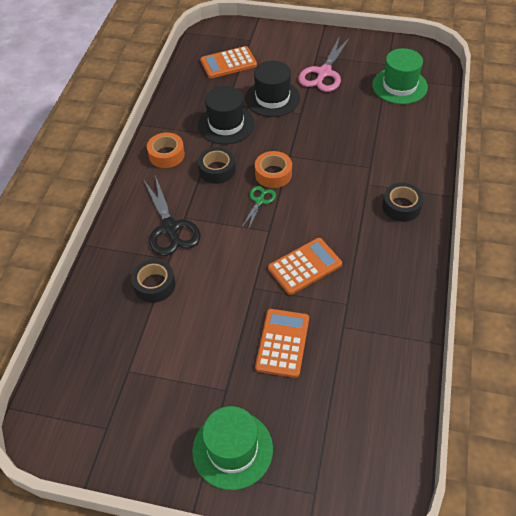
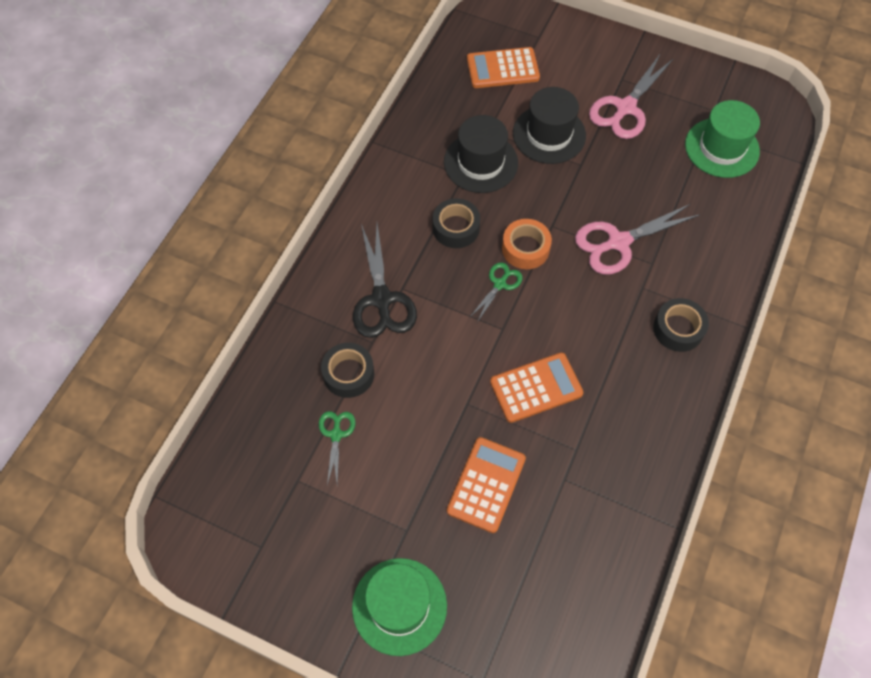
camera: 10 degrees right, 10 degrees up
orange tape [147,132,185,168] -> none
none -> green scissors [319,411,356,485]
none -> pink scissors [575,204,700,274]

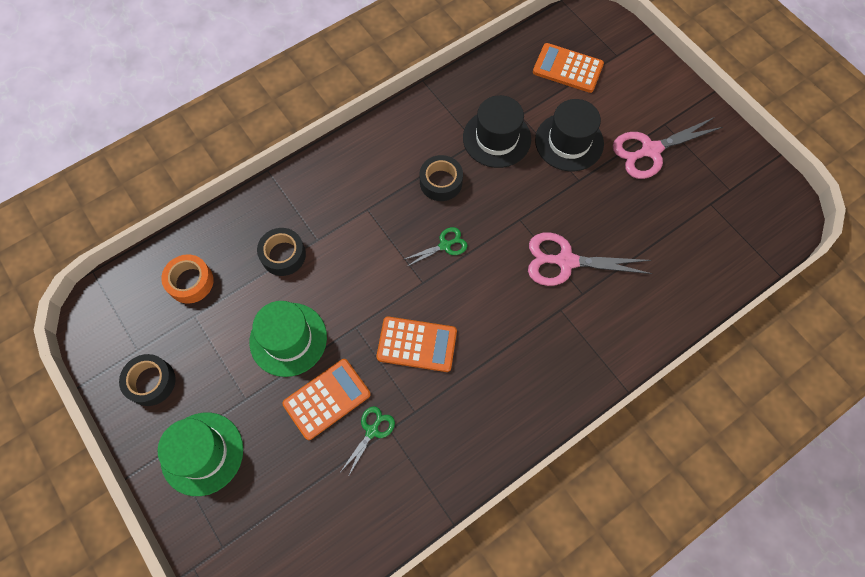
camera: 30 degrees right, 5 degrees up
green scissors [319,411,356,485] -> green scissors moved to [341,406,395,477]
black scissors [353,224,417,338] -> none
orange tape [502,219,552,269] -> orange tape moved to [161,254,214,304]
black tape [653,298,709,352] -> black tape moved to [119,354,176,406]
green hat [685,100,760,178] -> green hat moved to [249,301,327,377]

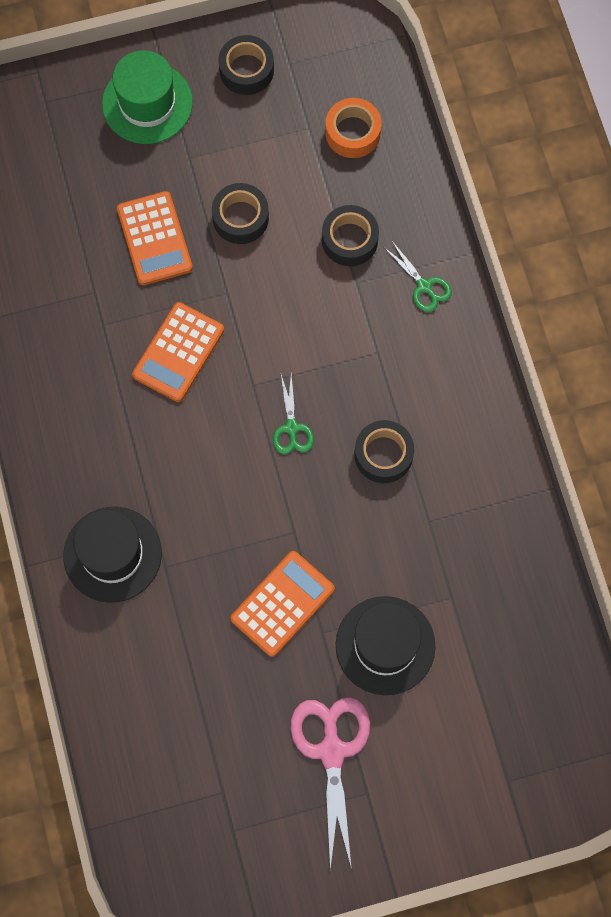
camera: 110 degrees right, 5 degrees up
green hat [249,301,327,377] -> black tape [212,183,269,244]
green scissors [341,406,395,477] -> green scissors moved to [384,241,452,312]
black hat [463,95,531,168] -> black hat moved to [63,507,162,603]
pink scissors [528,232,652,286] -> none
orange calculator [533,43,604,93] -> orange calculator moved to [231,551,335,657]

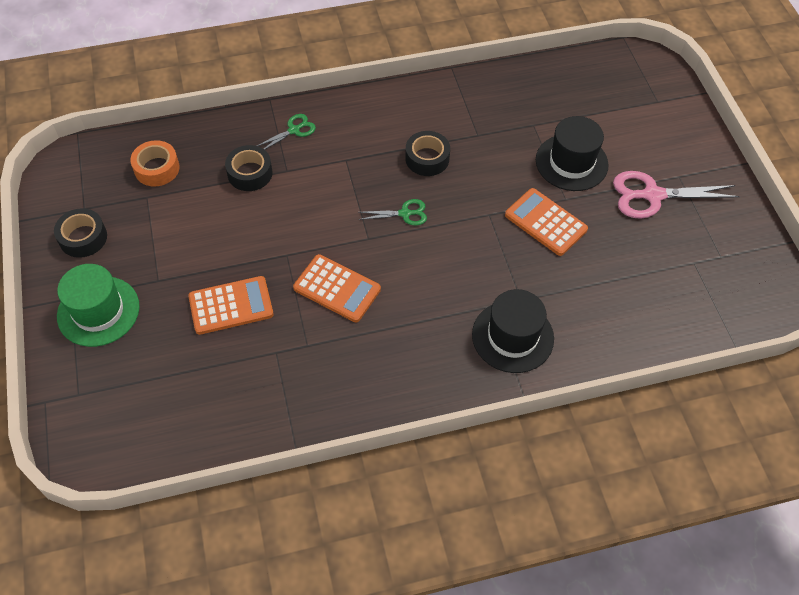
camera: 90 degrees left, 15 degrees down
black tape [212,183,269,244] -> none

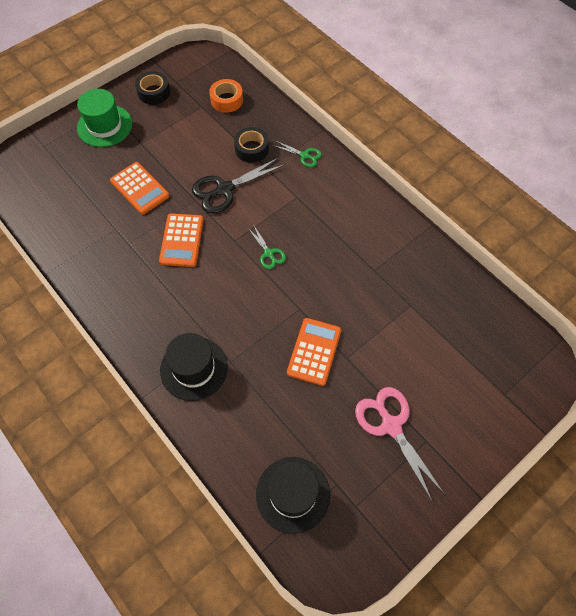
camera: 65 degrees right, 5 degrees up
black tape [405,131,450,176] -> none
black hat [536,116,608,191] -> black hat moved to [256,457,330,534]
none -> black scissors [192,157,284,213]

